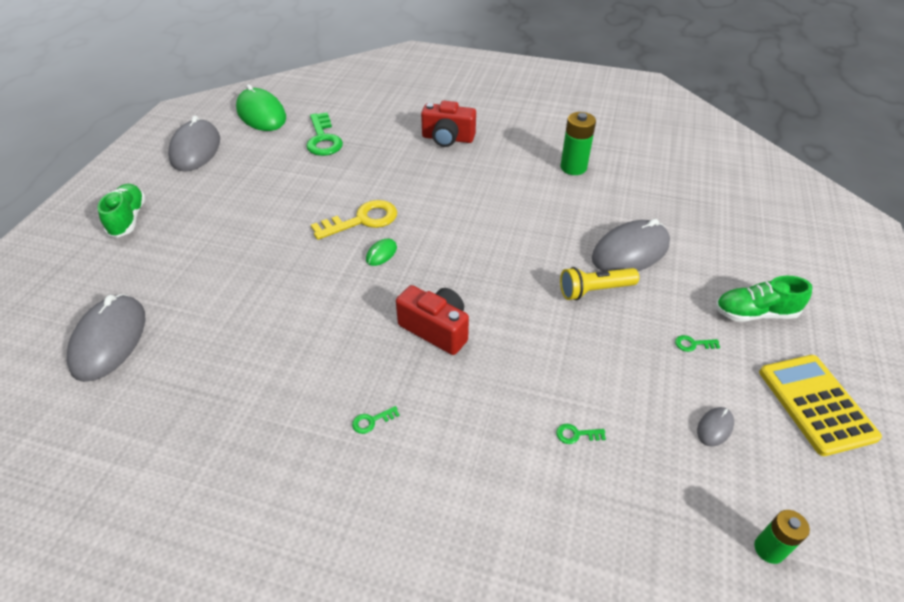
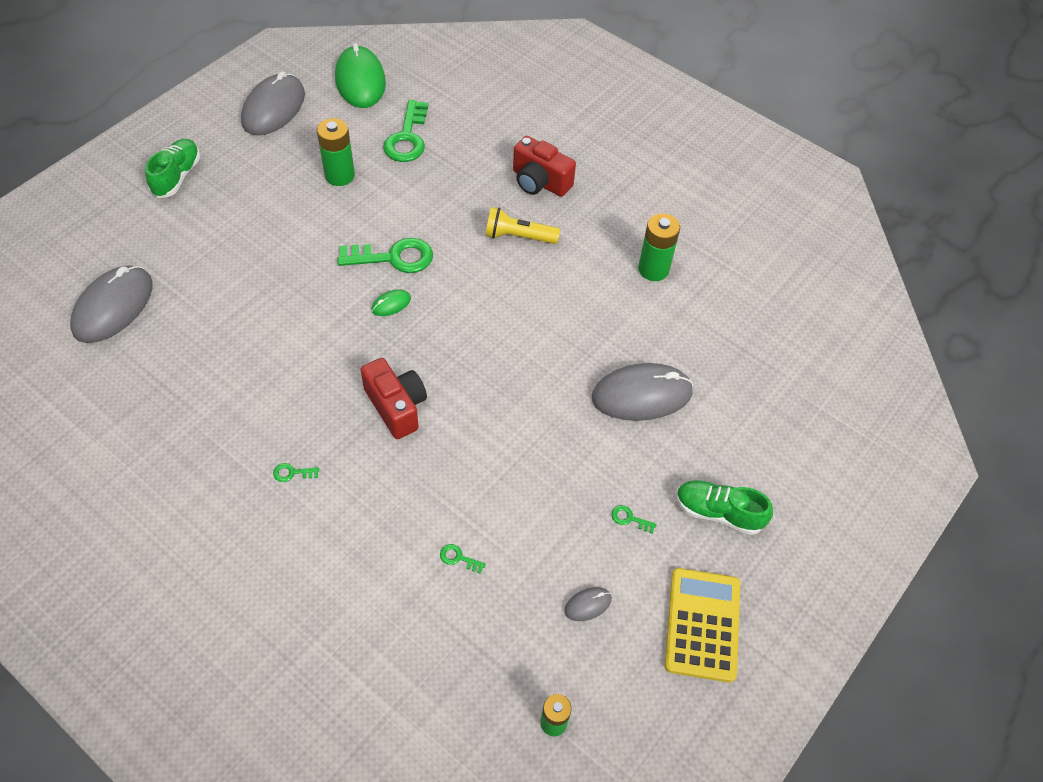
camera: 20 degrees right, 10 degrees up
yellow key [311,200,397,240] -> green key [337,238,433,273]
yellow flashlight [560,267,639,300] -> yellow flashlight moved to [485,207,560,244]
none -> green battery [317,118,355,186]

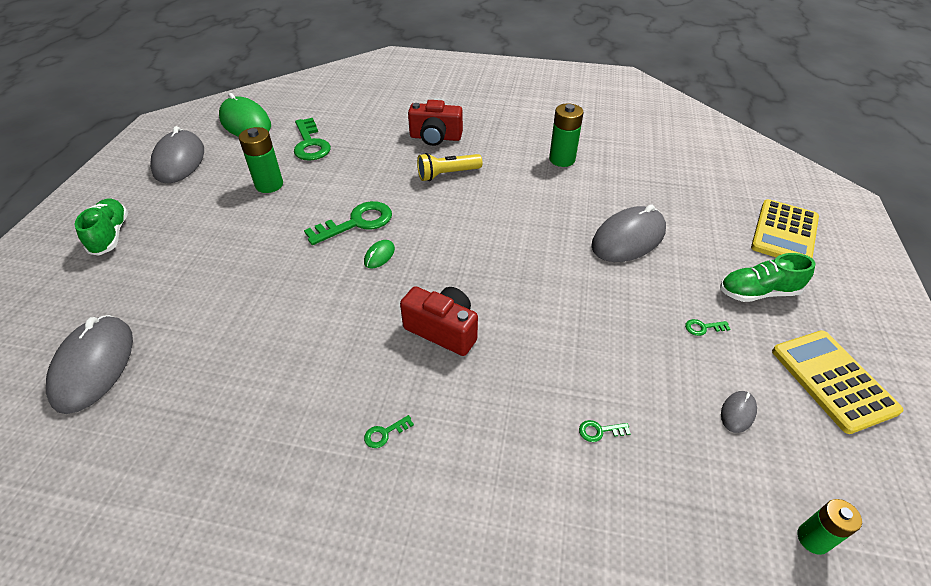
camera: 25 degrees left, 10 degrees down
none -> yellow calculator [751,199,819,259]

